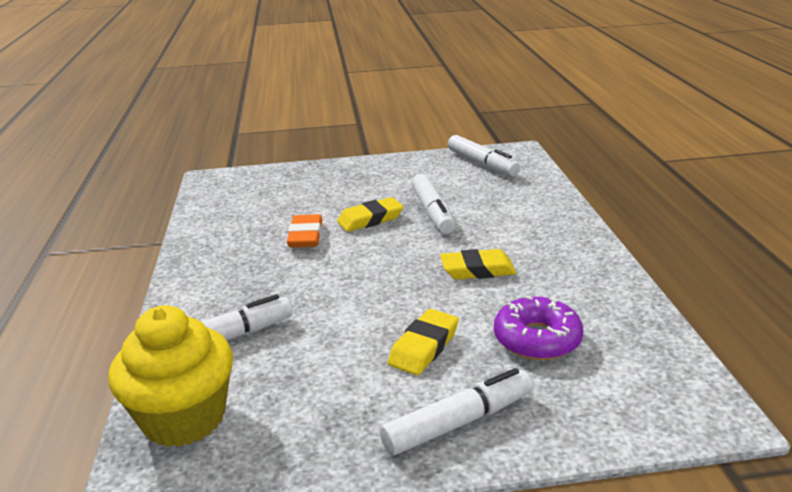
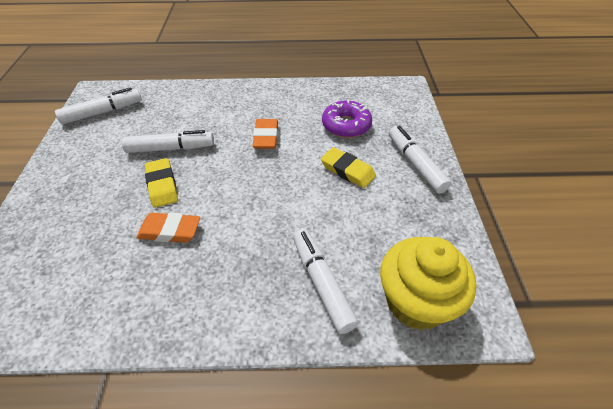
camera: 85 degrees left, 20 degrees up
yellow eraser [440,249,516,280] -> orange eraser [252,119,278,149]

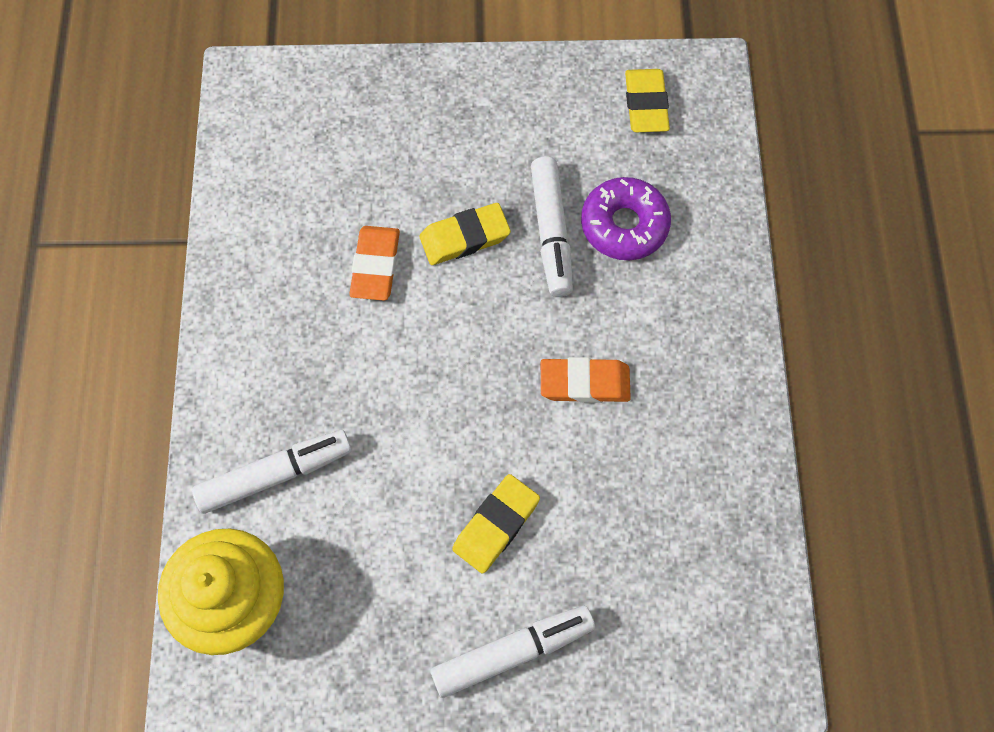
camera: 90 degrees right, 20 degrees up
white marker [55,87,142,124] -> yellow eraser [625,69,670,132]
purple donut [322,100,372,138] -> purple donut moved to [581,177,671,260]

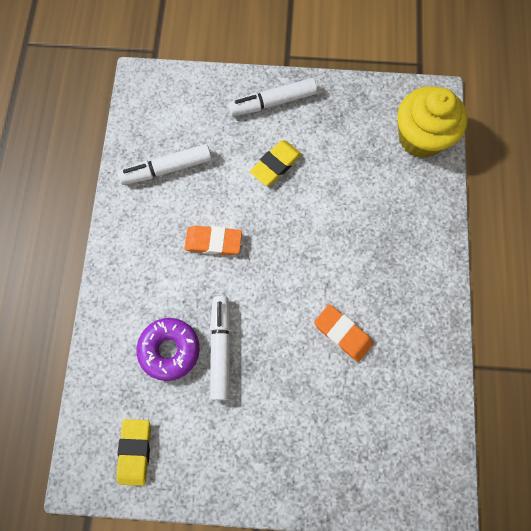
camera: 175 degrees left, 5 degrees up
white marker [192,430,352,514] -> white marker moved to [118,144,212,185]
orange eraser [349,226,400,301] -> orange eraser turned 60 degrees counterclockwise [314,304,373,362]
yellow eraser [419,203,511,265] -> none

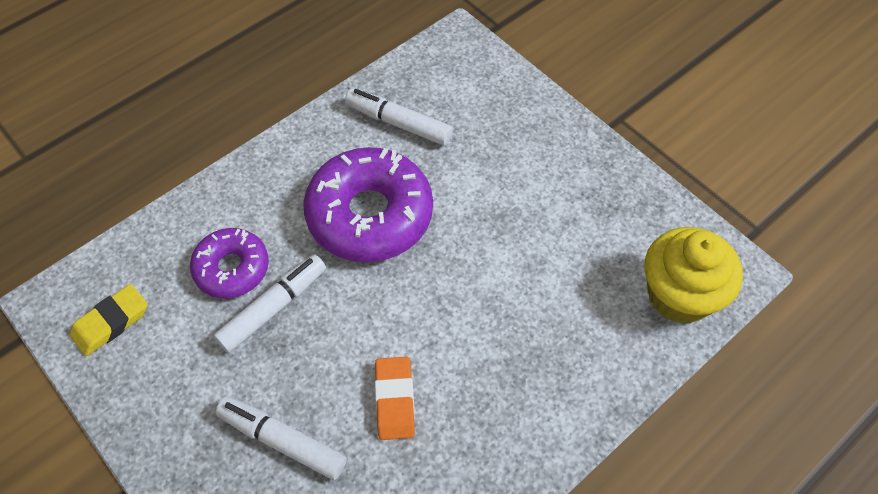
camera: 45 degrees right, 15 degrees down
orange eraser [184,226,242,255] -> purple donut [303,147,433,262]
white marker [228,78,317,116] -> white marker moved to [215,396,347,480]
yellow eraser [250,140,302,186] -> none

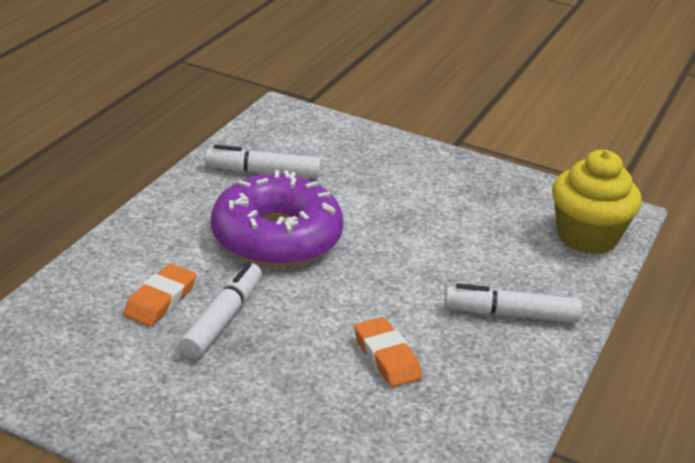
camera: 25 degrees left, 25 degrees down
yellow eraser [70,284,148,356] -> none
purple donut [190,228,269,298] -> orange eraser [123,264,196,326]
white marker [215,396,347,480] -> white marker moved to [444,284,582,323]

